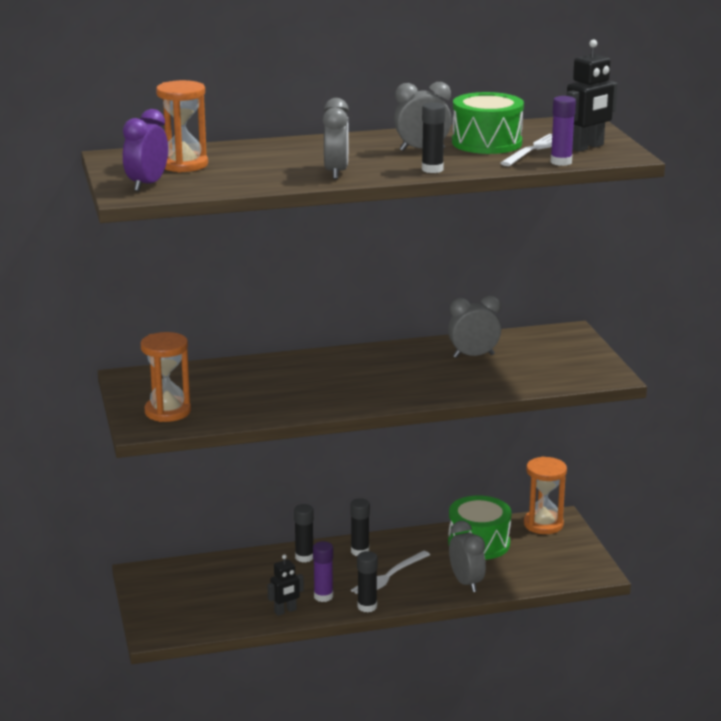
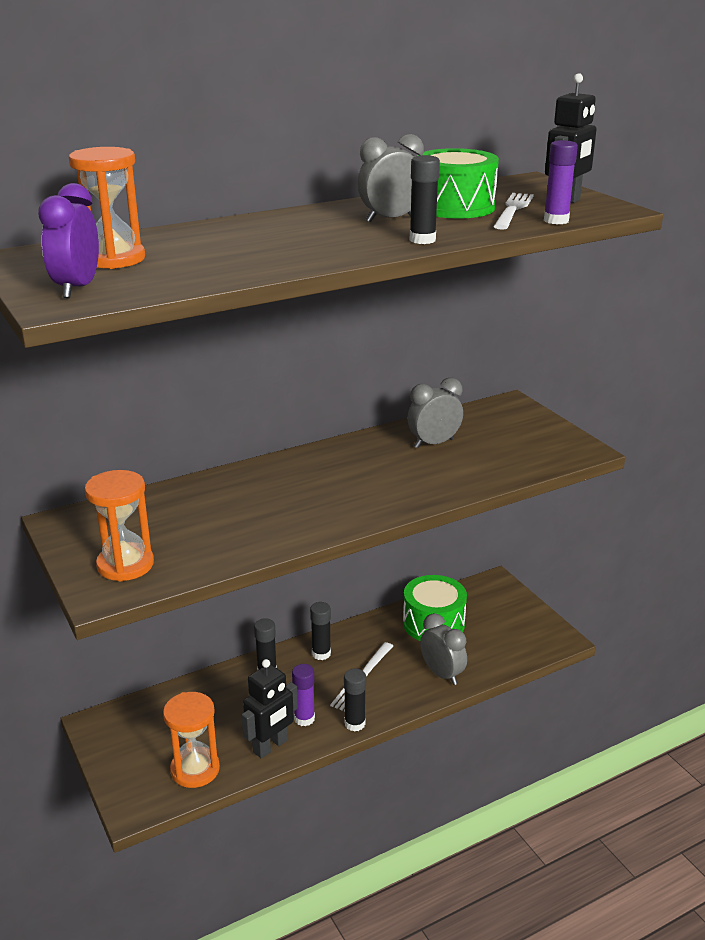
camera: 15 degrees left, 5 degrees up
black robot [268,554,304,616] -> black robot [242,659,298,759], size x1.55
grey clock [323,98,349,179] -> none
orange hourglass [524,456,567,534] -> orange hourglass moved to [163,692,220,788]

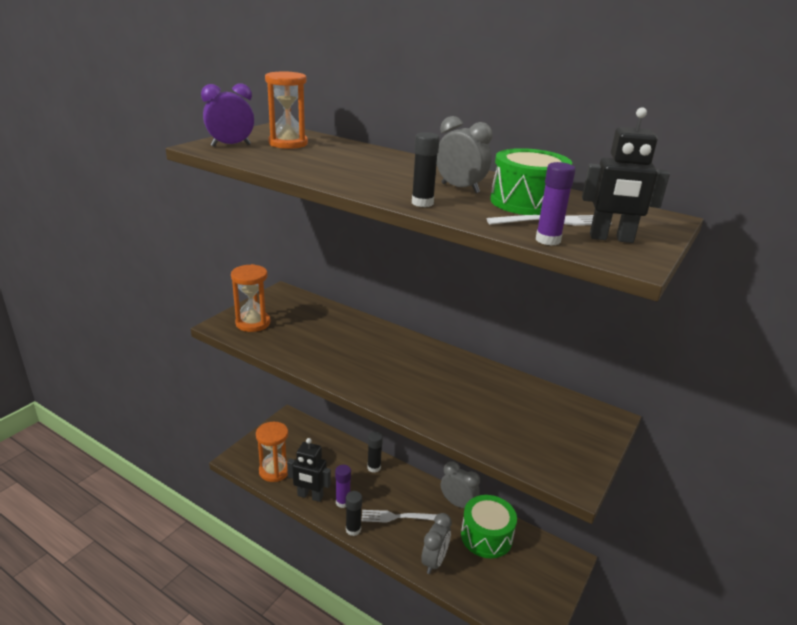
camera: 60 degrees right, 0 degrees up
black glue stick [310,602,331,660] -> none
grey clock [407,378,463,448] -> grey clock moved to [441,461,480,508]

